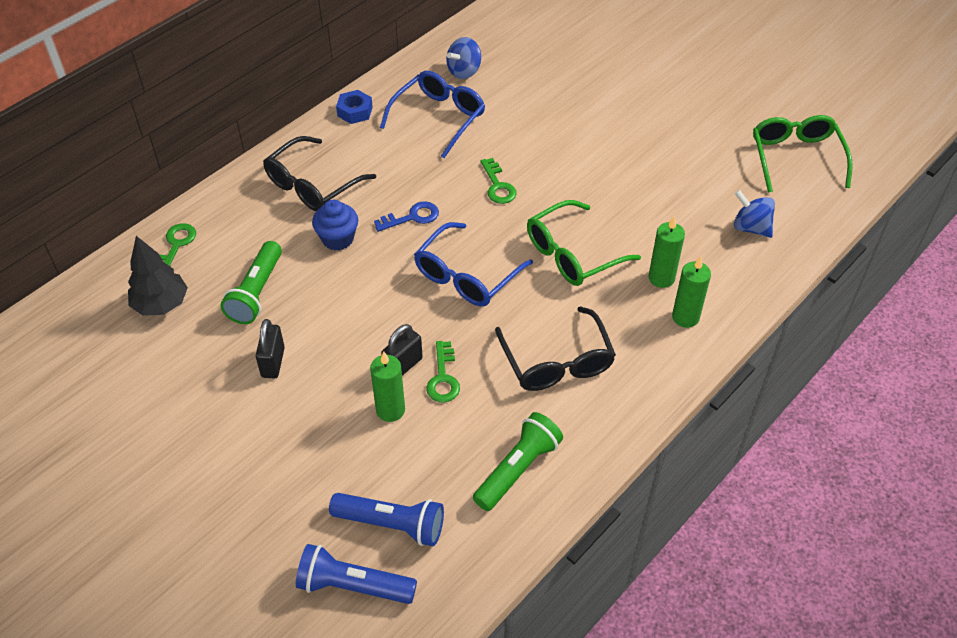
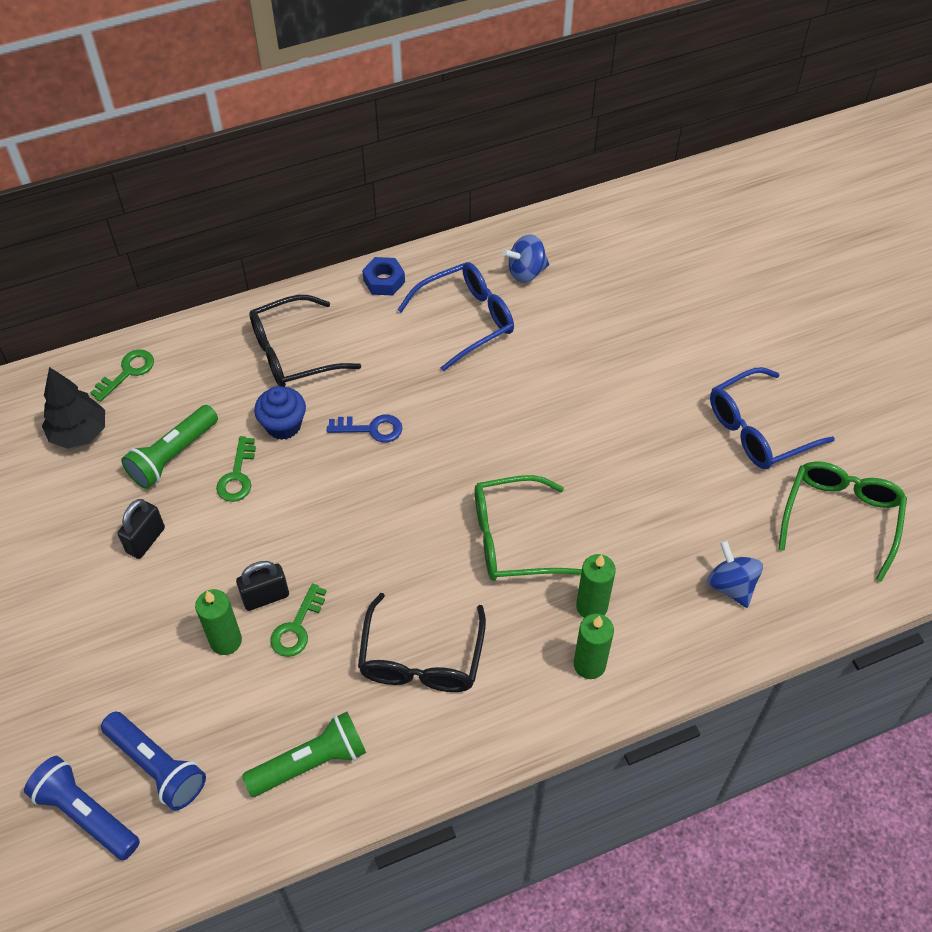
camera: 25 degrees right, 5 degrees up
blue glasses [414,222,533,307] -> blue glasses moved to [710,367,835,469]
green key [481,158,517,204] -> green key moved to [216,436,256,502]

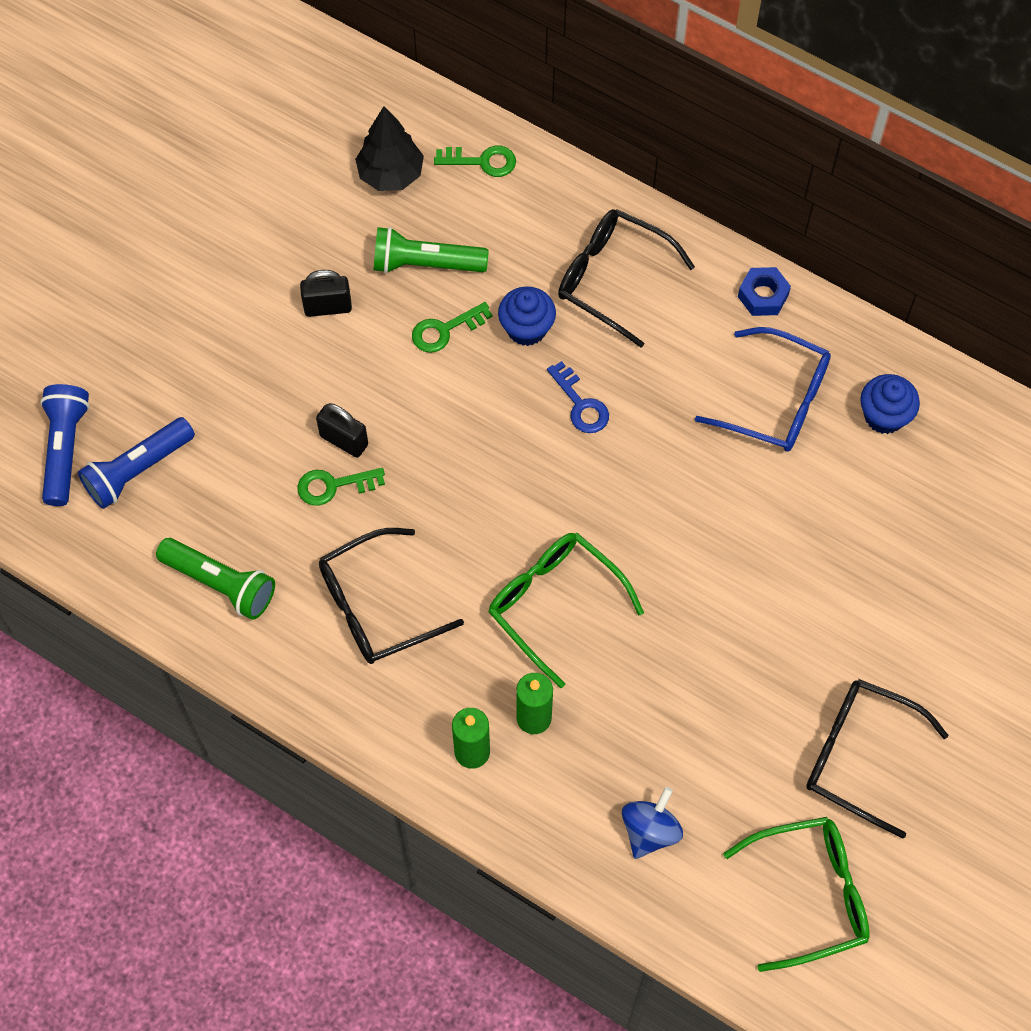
camera: 55 degrees right, 10 degrees up
blue flashlight [101,712,206,811] -> blue flashlight turned 45 degrees clockwise [78,417,195,509]
green candle [195,589,242,655] -> none
blue spinning top [503,234,549,283] -> blue cupcake [860,374,920,434]
blue glasses [710,367,835,469] -> black glasses [806,679,949,839]

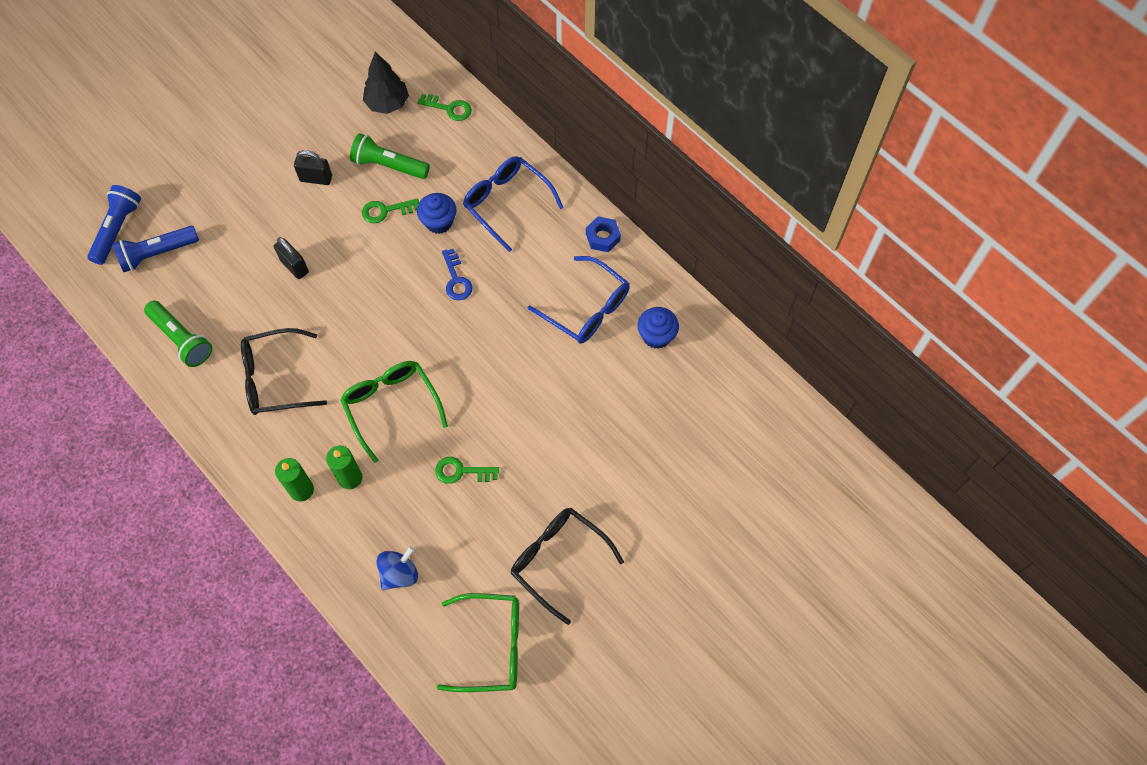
camera: 15 degrees right, 0 degrees up
green key [297,468,385,506] -> green key moved to [435,457,499,484]
black glasses [558,209,695,348] -> blue glasses [463,156,564,252]

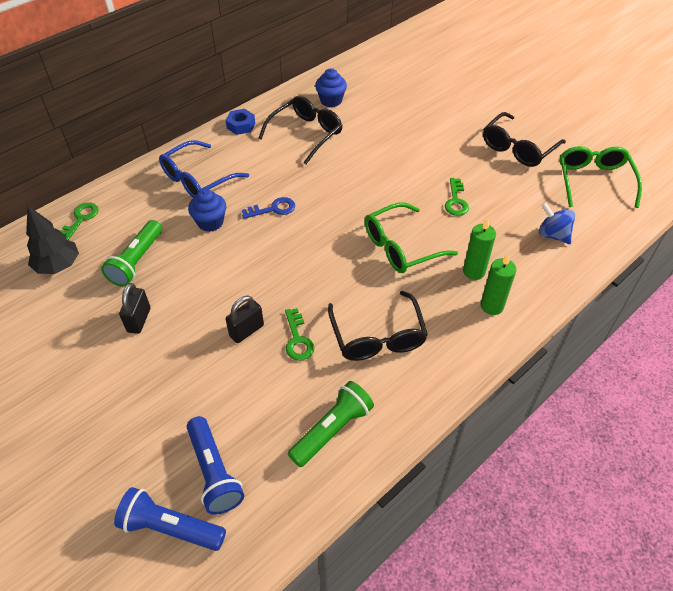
camera: 90 degrees left, 15 degrees down
green key [362,198,419,223] -> green key moved to [285,308,314,361]
blue glasses [528,256,630,344] -> black glasses [258,96,343,165]

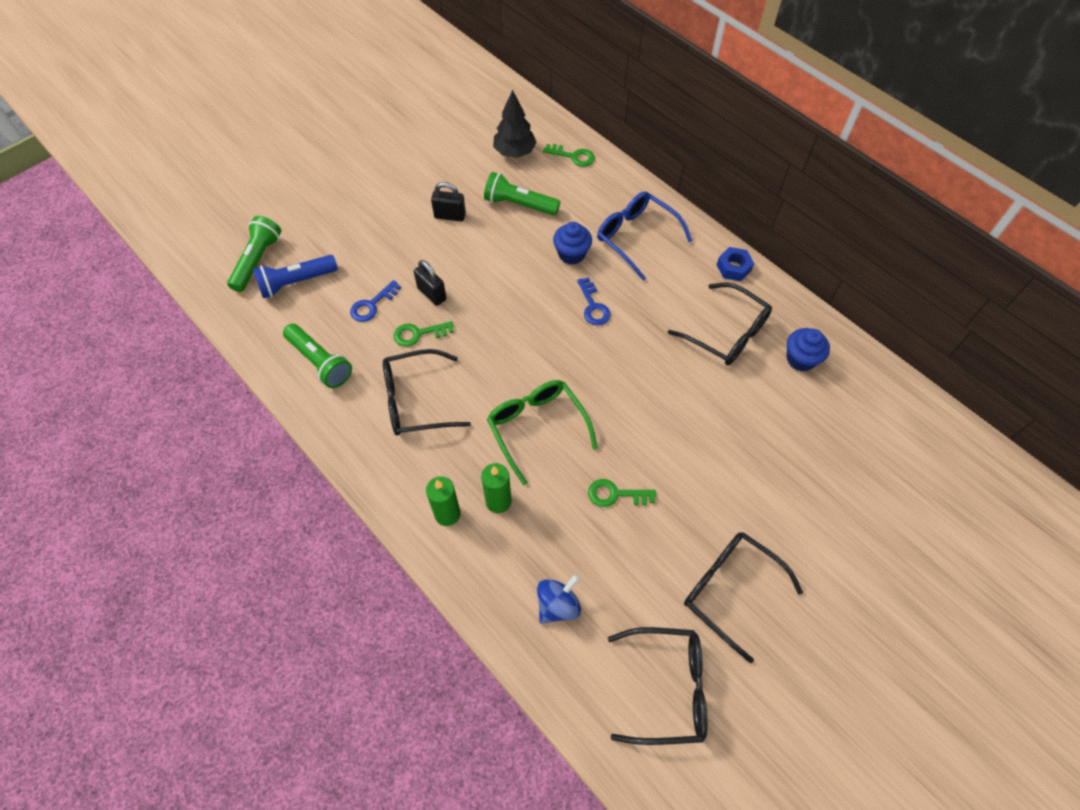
camera: 90 degrees right, 10 degrees up
blue flashlight [114,487,226,551] -> green flashlight [227,216,281,292]
green glasses [559,146,642,208] -> black glasses [608,627,707,745]
none -> blue key [350,280,401,322]

